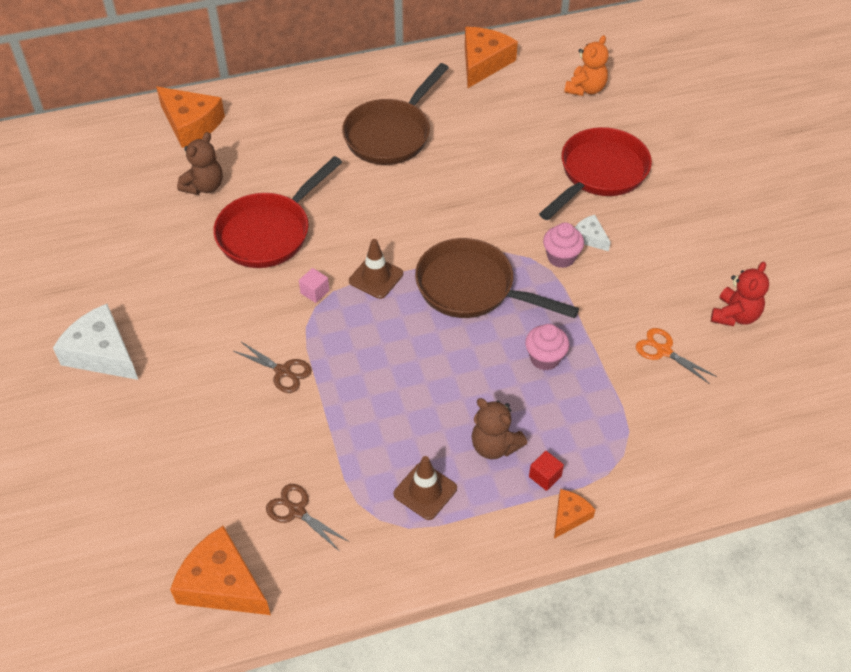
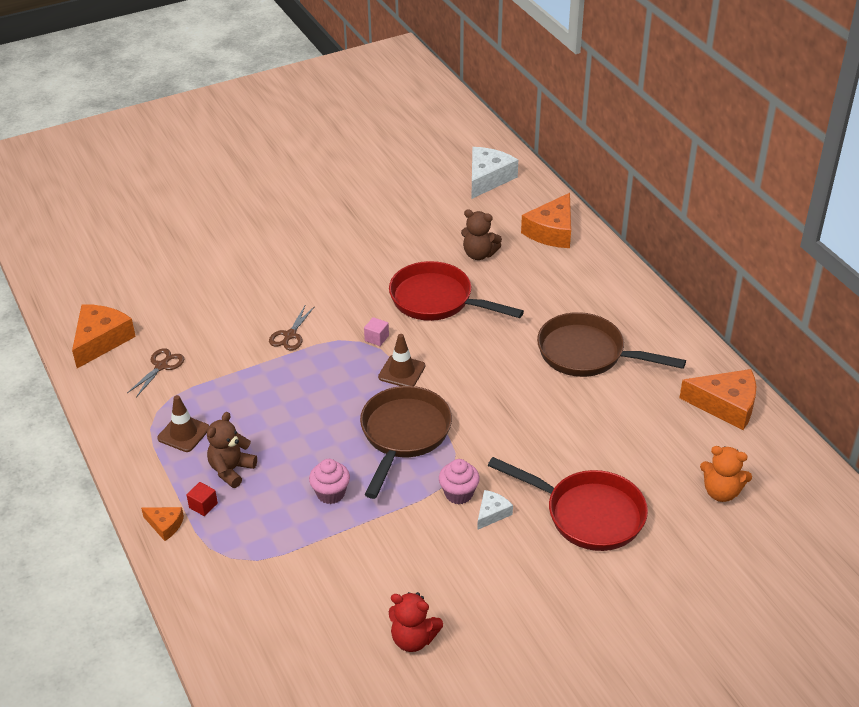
camera: 80 degrees right, 10 degrees down
white cheese [53,304,138,380] -> white cheese moved to [472,147,518,199]
orange scissors [636,328,717,384] -> none

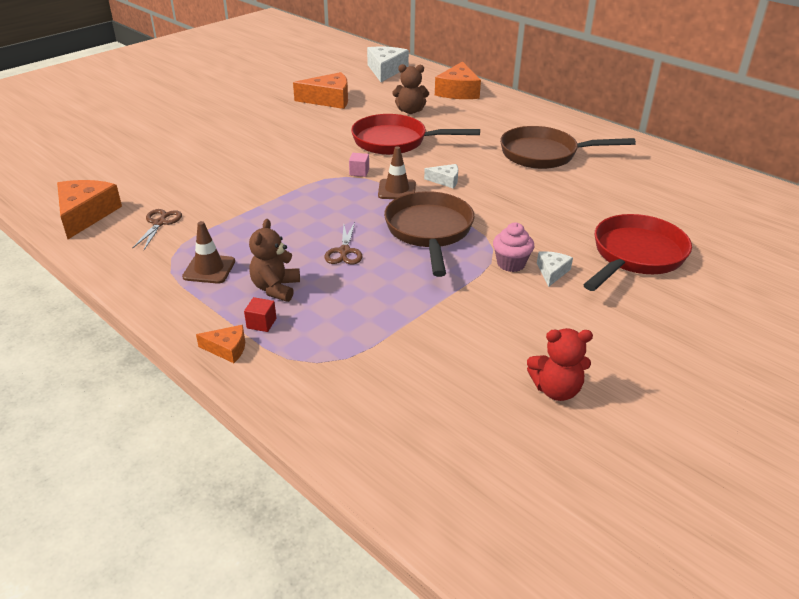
camera: 20 degrees left, 5 degrees down
brown scissors [269,306,315,350] -> brown scissors moved to [324,223,363,264]
pink cupcake [309,459,350,504] -> none
red pan [488,457,648,551] -> red pan turned 60 degrees counterclockwise [583,214,692,291]
orange cheese [679,369,756,430] -> orange cheese moved to [293,72,348,109]
orange teddy bear [700,446,752,502] -> none
none -> white cheese [424,164,458,188]

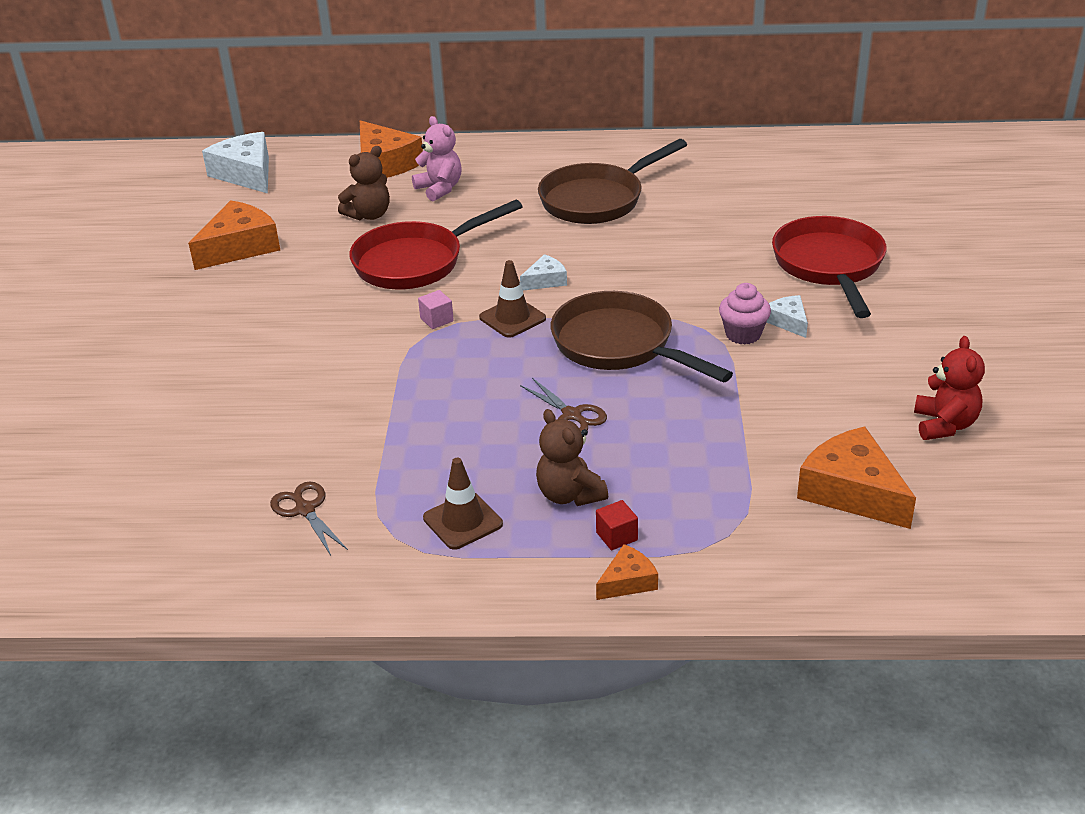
camera: 40 degrees left, 0 degrees up
orange cheese [57,180,122,239] -> orange cheese moved to [797,426,916,529]
red teddy bear [527,328,593,401] -> red teddy bear turned 45 degrees counterclockwise [914,336,985,440]
none -> pink teddy bear [412,116,462,201]

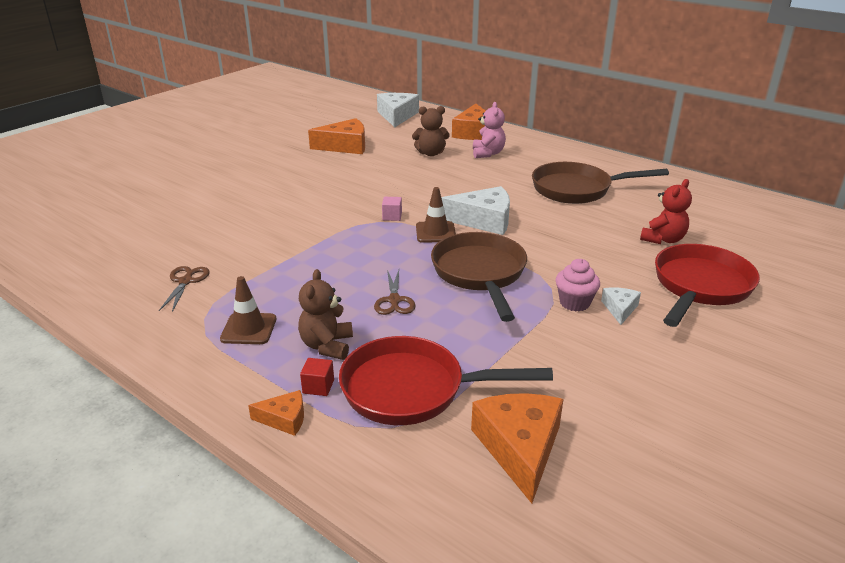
camera: 35 degrees right, 5 degrees down
red pan [349,200,523,289] -> red pan moved to [339,336,553,425]
white cheese [520,254,567,290] -> white cheese [441,186,510,235], size x1.93
red teddy bear [914,336,985,440] -> red teddy bear moved to [640,179,692,244]

